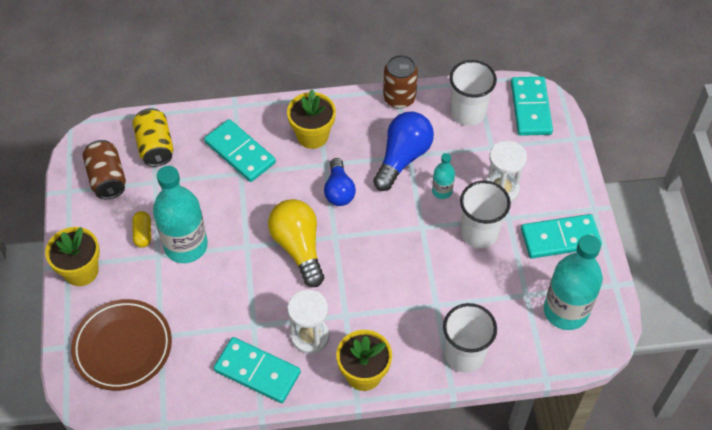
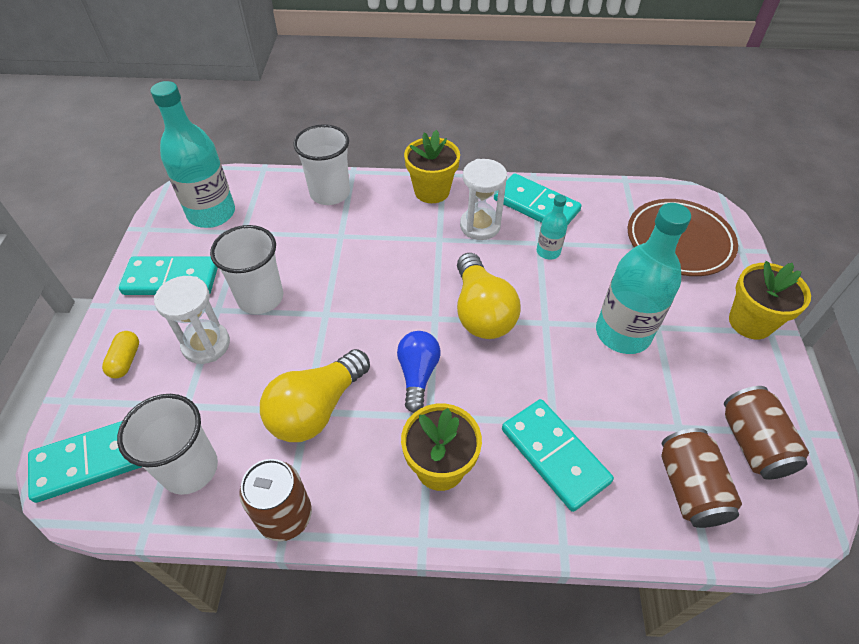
camera: 170 degrees left, 5 degrees down
yellow can [132,108,174,167] -> brown can [661,428,742,528]
yellow capsule [132,211,151,248] -> yellow capsule moved to [102,331,139,379]
blue light bulb [373,111,434,191] -> yellow light bulb [260,349,370,442]
turquoise bottle [432,153,455,199] -> turquoise bottle moved to [537,194,568,260]
turquoise domino [511,77,553,136] -> turquoise domino turned 60 degrees clockwise [28,421,141,503]

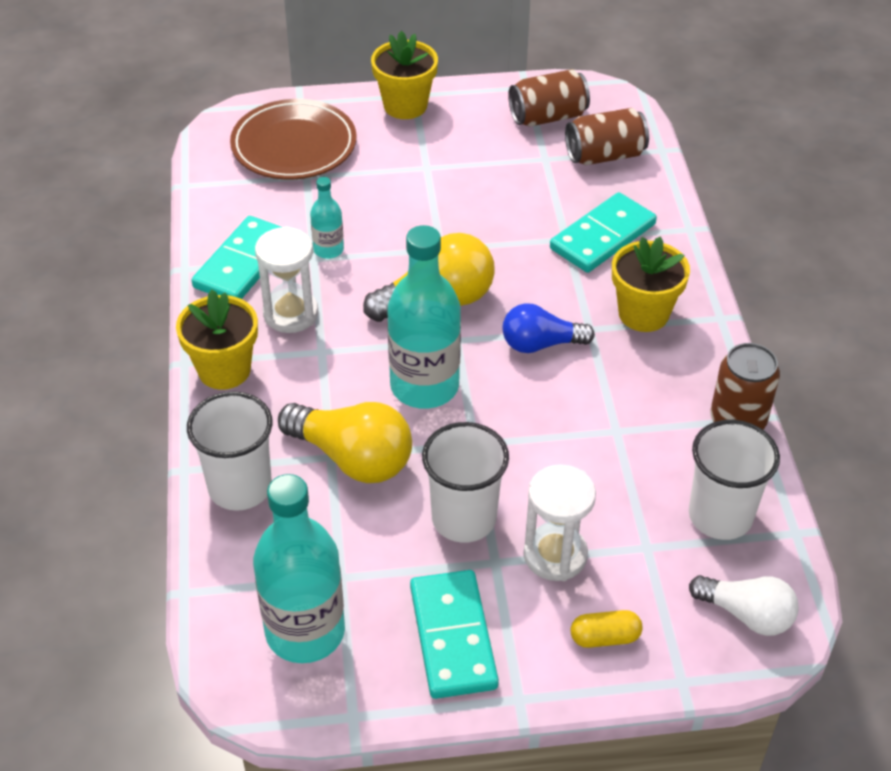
camera: 100 degrees left, 5 degrees down
turquoise domino [28,421,141,503] -> white light bulb [689,575,799,636]
yellow light bulb [260,349,370,442] -> yellow light bulb moved to [278,402,412,483]
turquoise bottle [596,203,691,354] -> turquoise bottle moved to [387,225,461,409]

